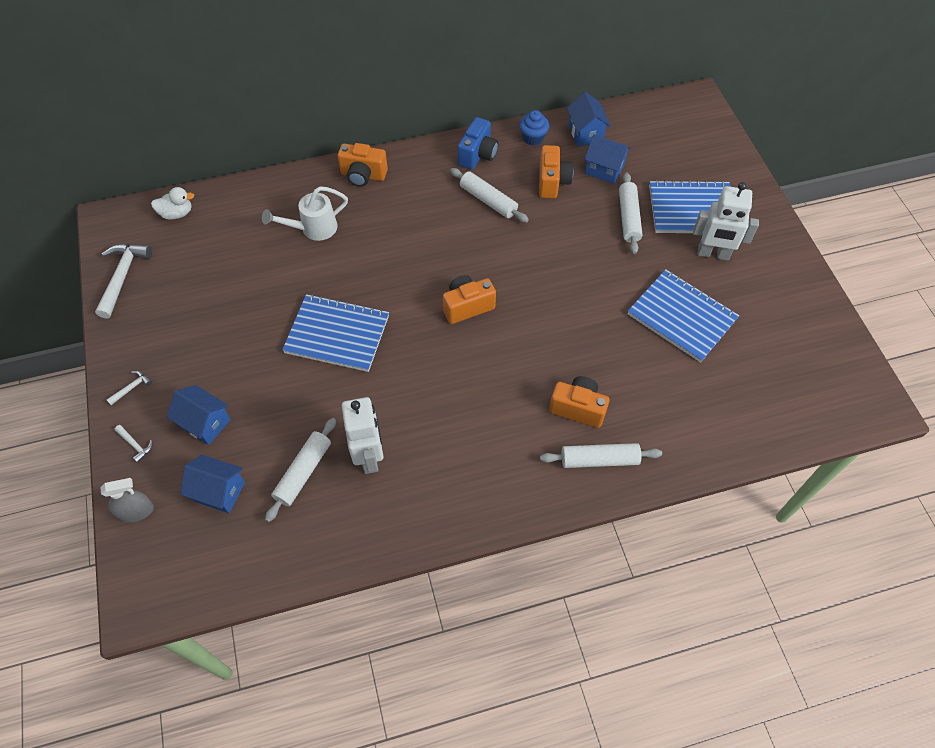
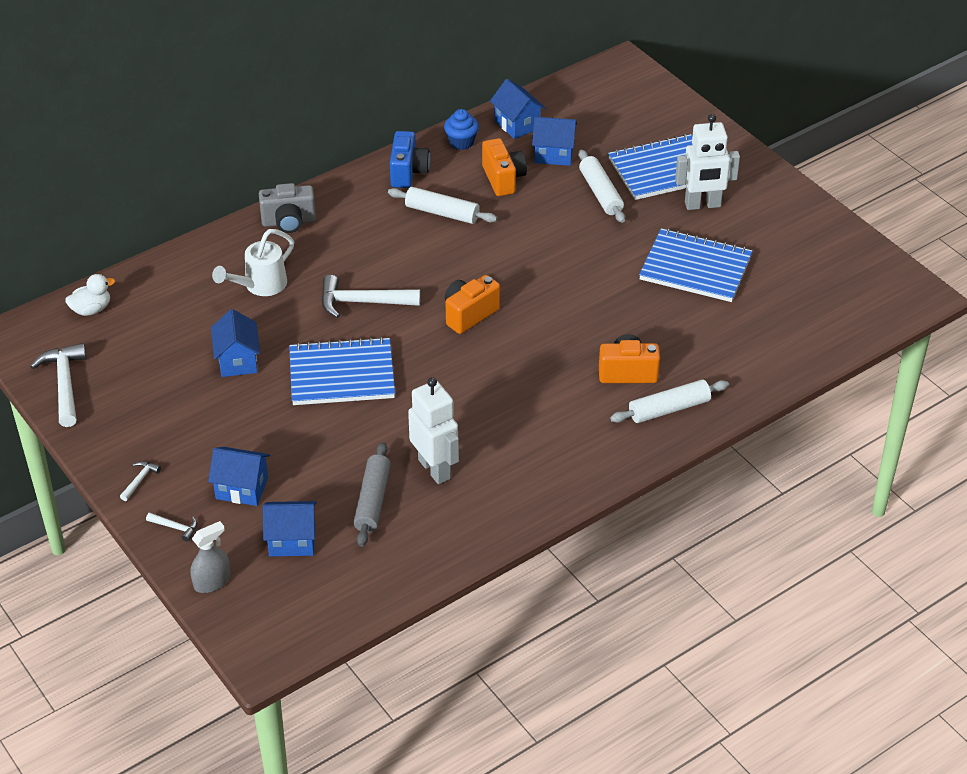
camera: 20 degrees left, 15 degrees down
white rolling pin [265,418,336,522] -> grey rolling pin [353,442,391,547]
orange camera [338,143,388,187] -> grey camera [259,183,316,233]
none -> blue house [211,309,260,377]
none -> white hammer [321,275,420,318]

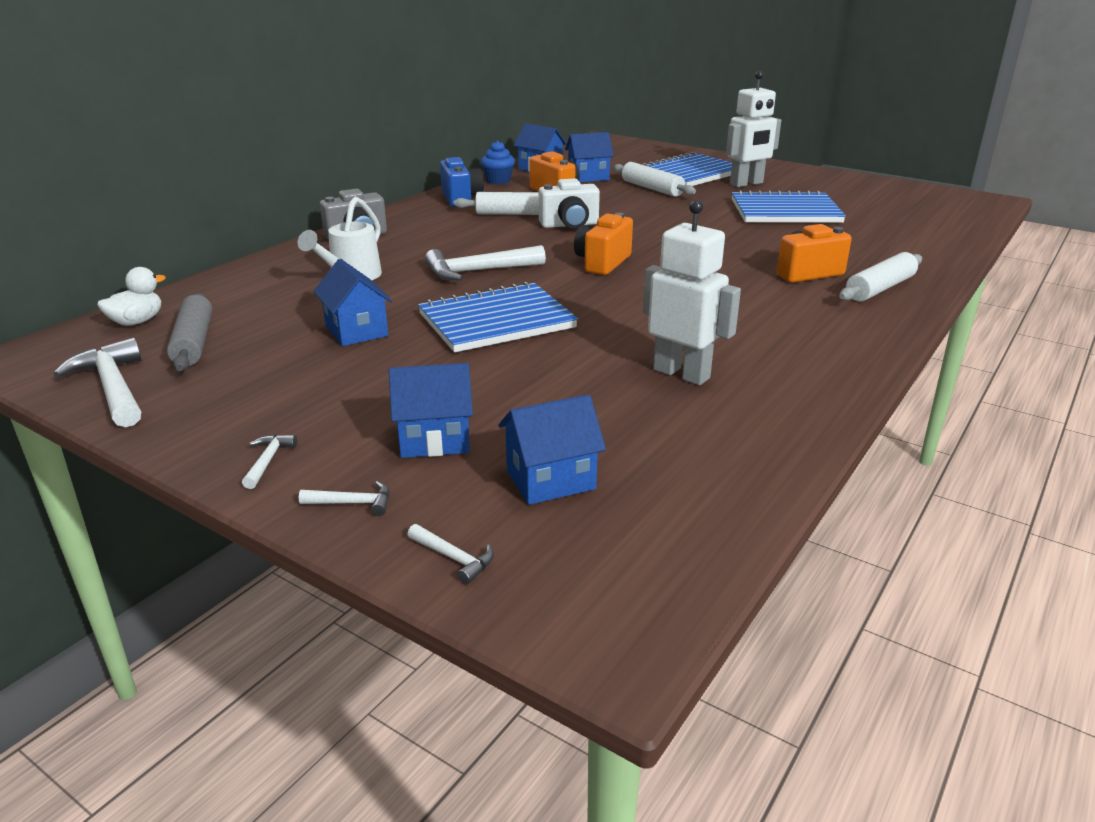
camera: 20 degrees left, 15 degrees down
grey spray bottle [191,521,230,593] -> white hammer [408,524,494,584]
grey rolling pin [353,442,391,547] -> grey rolling pin moved to [167,293,212,371]
none -> white camera [539,179,600,229]

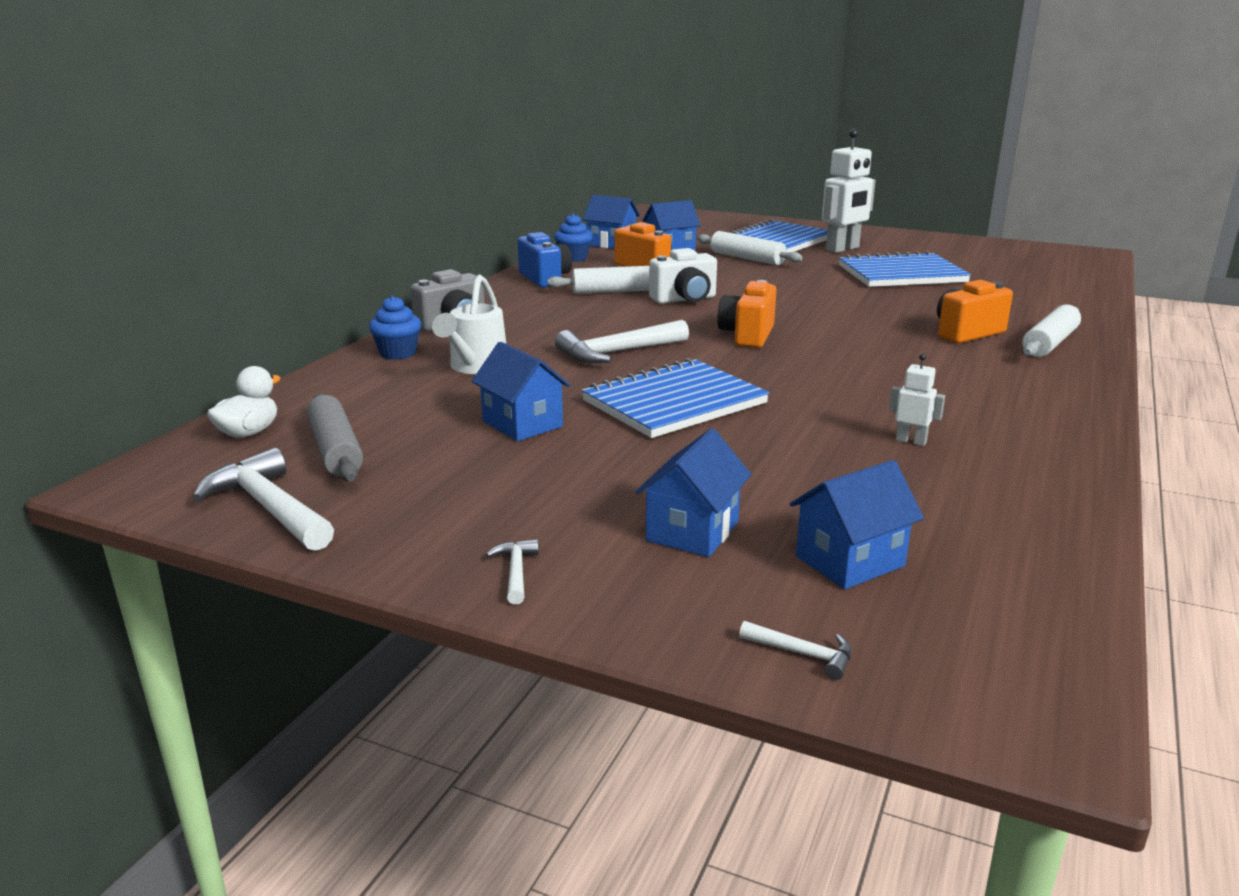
camera: 10 degrees left, 5 degrees down
white hammer [299,481,390,516] -> none
blue house [389,363,473,458] -> blue house turned 45 degrees counterclockwise [636,428,751,557]
white robot [643,199,741,385] -> white robot [889,353,945,446], size x0.48
none -> blue cupcake [369,296,421,360]

